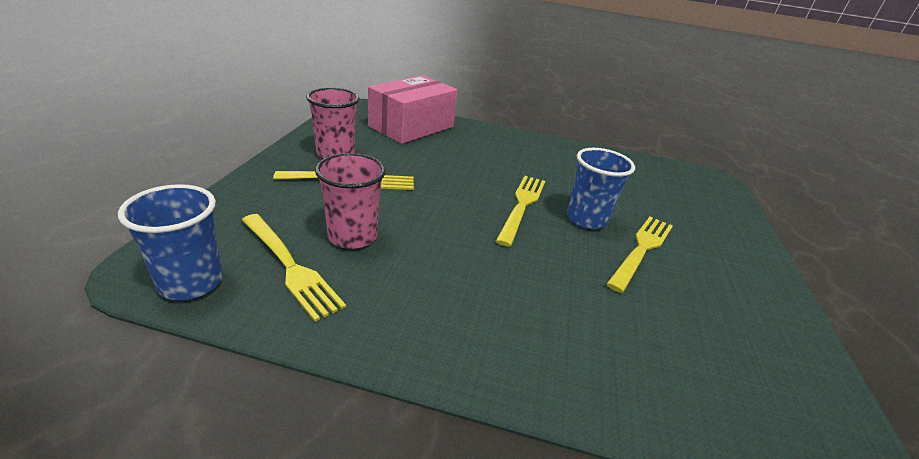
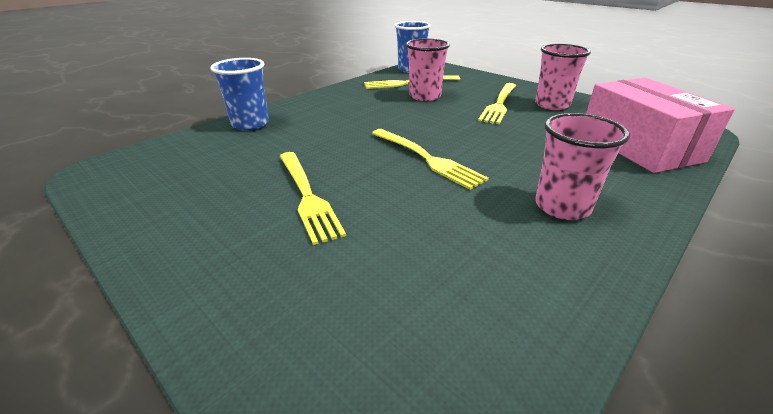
camera: 125 degrees right, 0 degrees up
blue cup [567,148,635,229] -> blue cup moved to [210,58,269,131]
none -> pink cup [535,113,630,220]

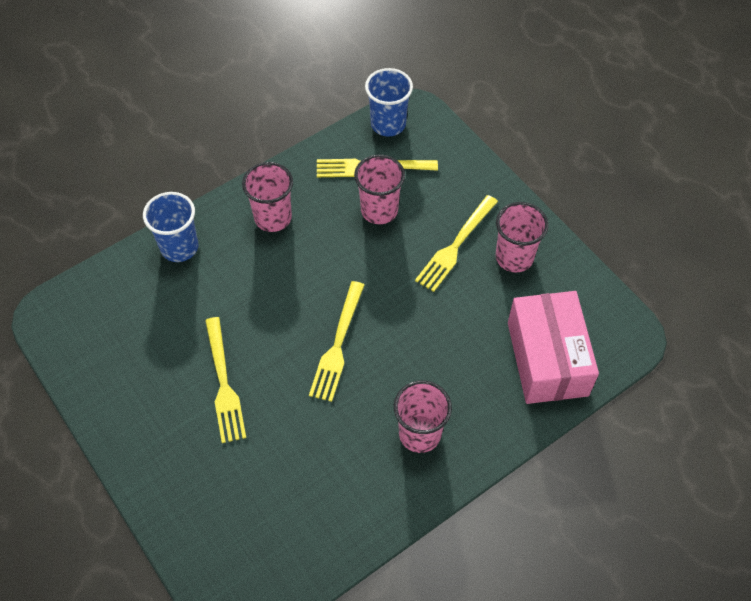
camera: 10 degrees right, 25 degrees up
yellow fork [372,129,489,190] -> yellow fork turned 45 degrees clockwise [309,281,364,402]
none -> pink cup [242,162,293,232]

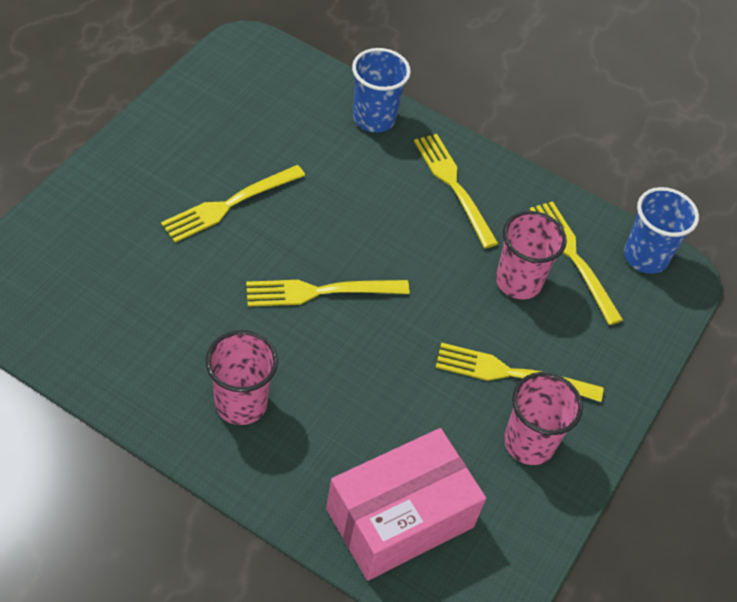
camera: 60 degrees right, 5 degrees down
pink cup [242,162,293,232] -> yellow fork [414,134,499,248]

